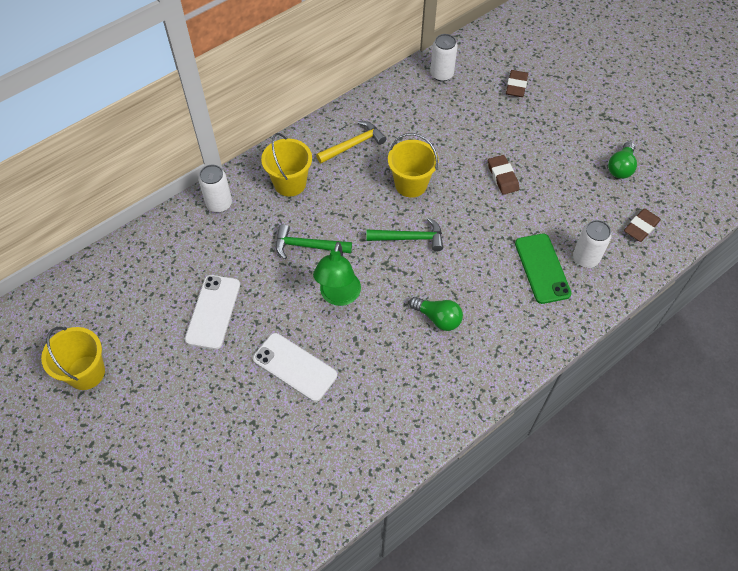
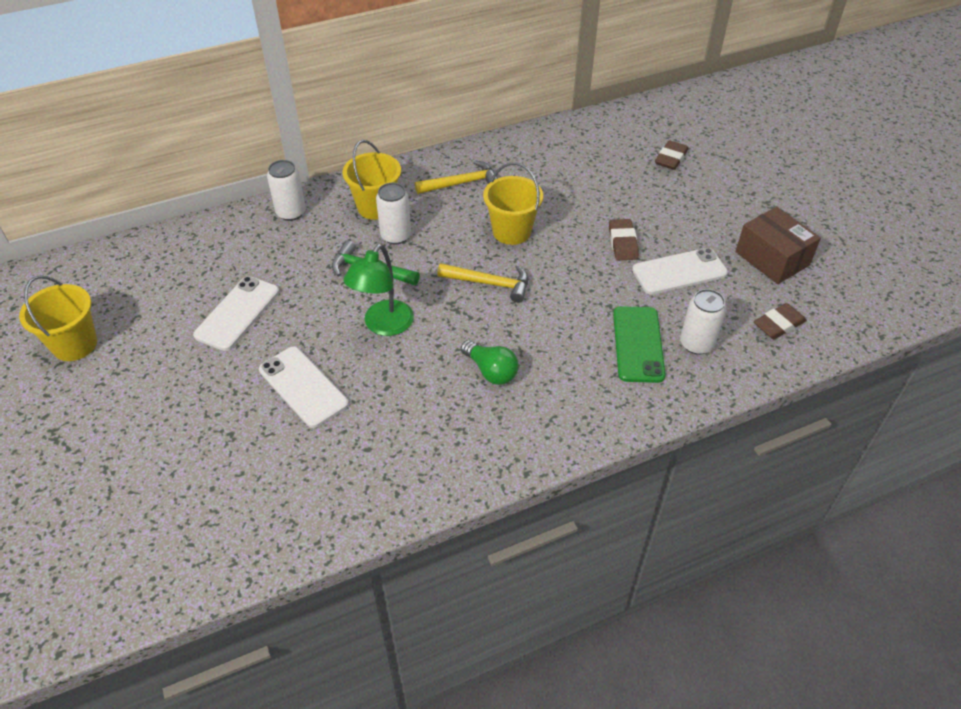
camera: 15 degrees right, 10 degrees down
green hammer [367,217,443,251] -> yellow hammer [437,263,528,303]
white can [430,34,458,81] -> white can moved to [376,183,411,244]
green light bulb [608,141,637,179] -> brown box [736,207,821,284]
none -> white phone [632,248,728,295]

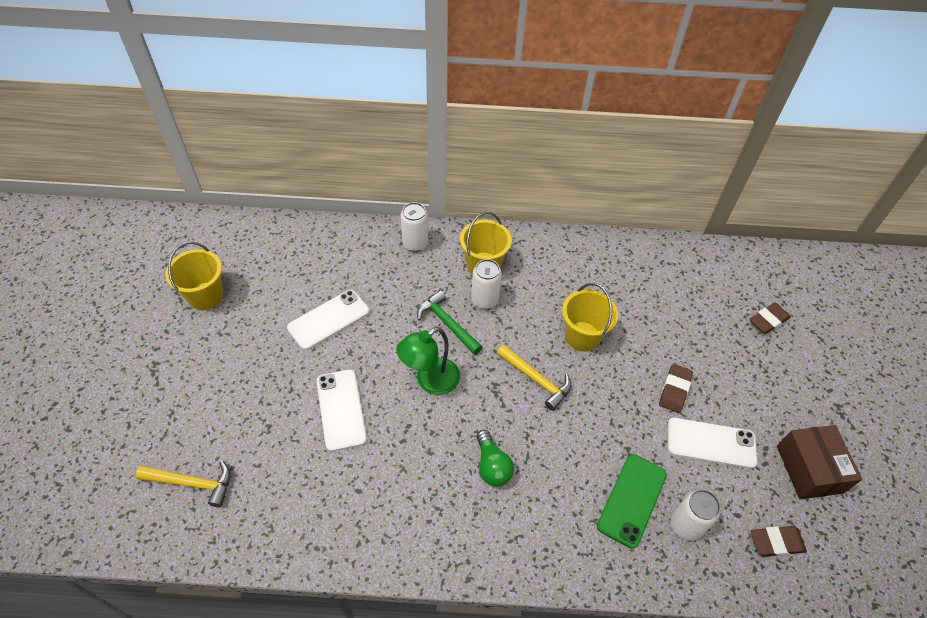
camera: 25 degrees right, 5 degrees up
yellow hammer [415,160,498,194] -> yellow hammer moved to [136,460,231,507]

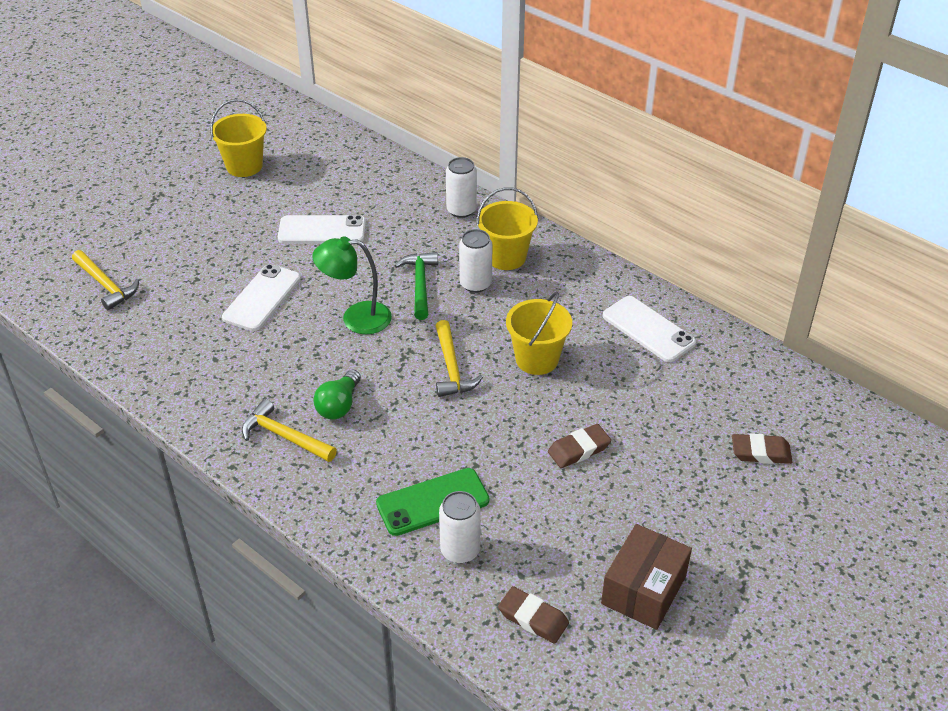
camera: 40 degrees right, 10 degrees down
white phone [667,418,757,469] -> white phone moved to [603,296,696,362]
none -> yellow hammer [242,399,337,462]

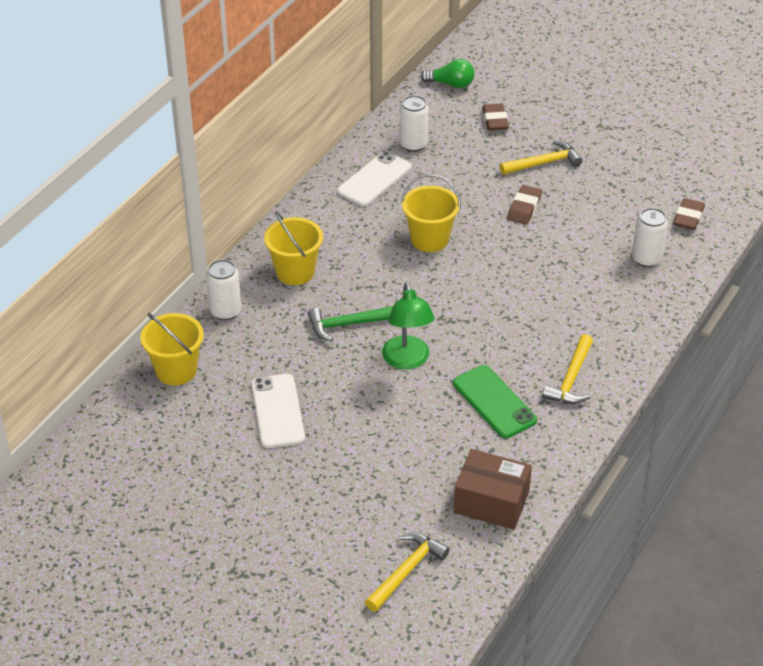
camera: 100 degrees left, 0 degrees up
yellow bucket [210,99,267,177] -> yellow bucket moved to [140,313,204,385]
white phone [222,264,301,331] -> none
green light bulb [313,370,361,419] -> green light bulb moved to [421,59,475,88]
green phone [376,468,489,536] -> green phone moved to [453,365,537,438]
yellow hammer [436,320,483,397] -> yellow hammer moved to [500,140,582,175]
white can [459,229,492,293] -> white can moved to [399,95,429,152]
brown eraser [548,424,611,468] -> brown eraser turned 60 degrees clockwise [507,185,542,225]
brown box [601,524,692,630] -> brown box moved to [454,449,532,530]

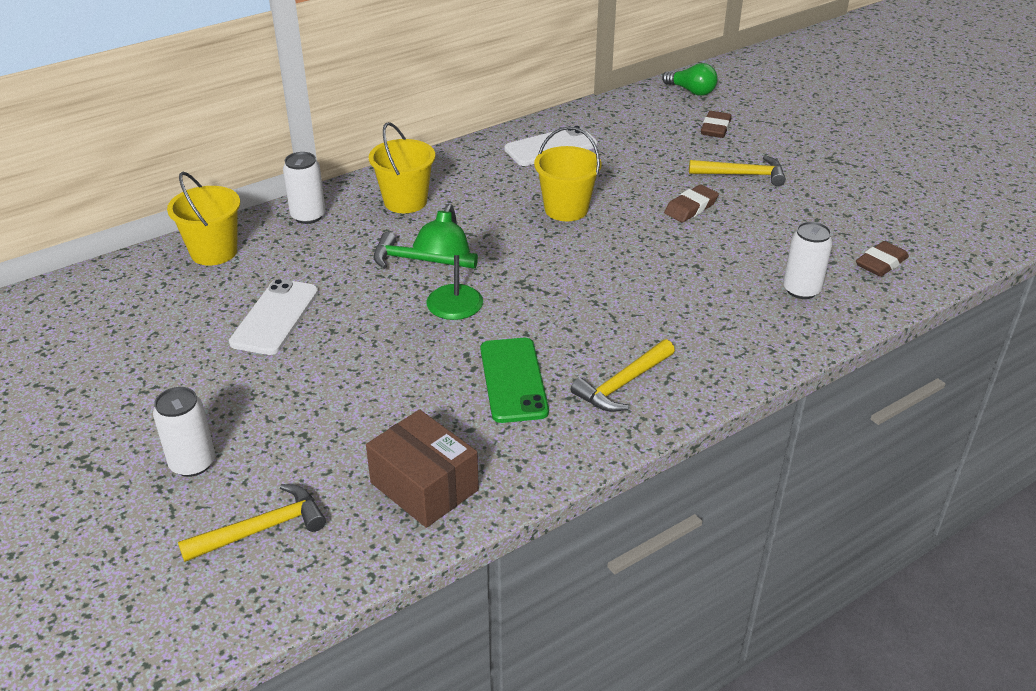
camera: 25 degrees right, 5 degrees down
white can [399,95,429,152] -> white can moved to [153,387,215,477]

